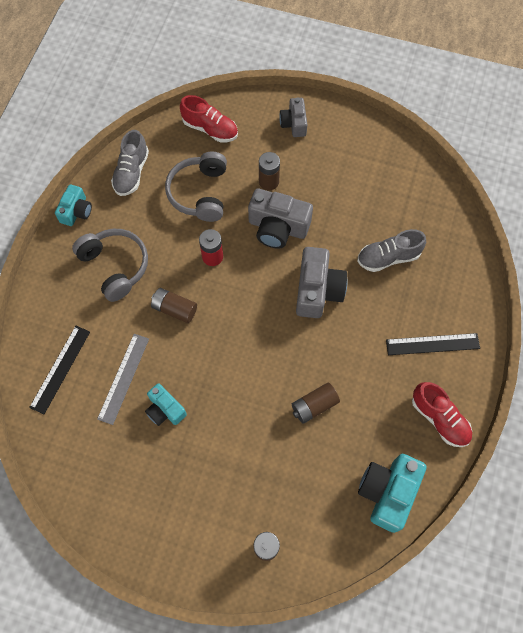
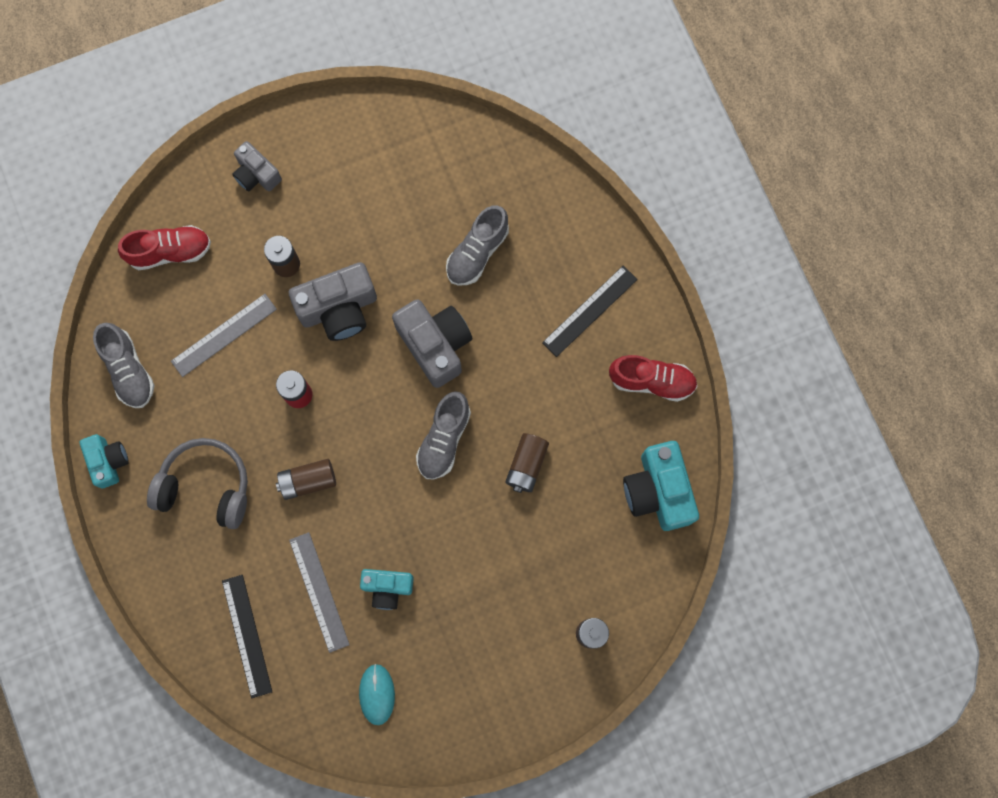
camera: 40 degrees left, 10 degrees up
grey headphones [165,152,227,222] -> grey ruler [171,294,277,377]
none -> turquoise mouse [359,664,395,725]
none -> grey shoe [416,391,471,480]

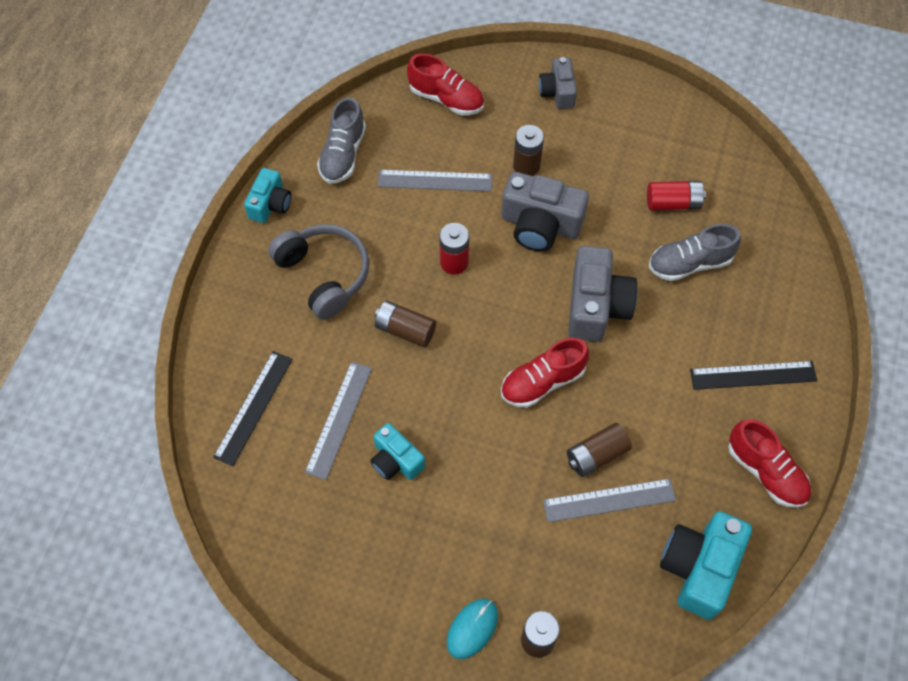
camera: 40 degrees right, 15 degrees down
turquoise mouse [359,664,395,725] -> turquoise mouse moved to [447,599,498,659]
grey shoe [416,391,471,480] -> red shoe [501,338,589,408]
none -> grey ruler [543,479,676,522]
none -> red battery [647,181,706,210]

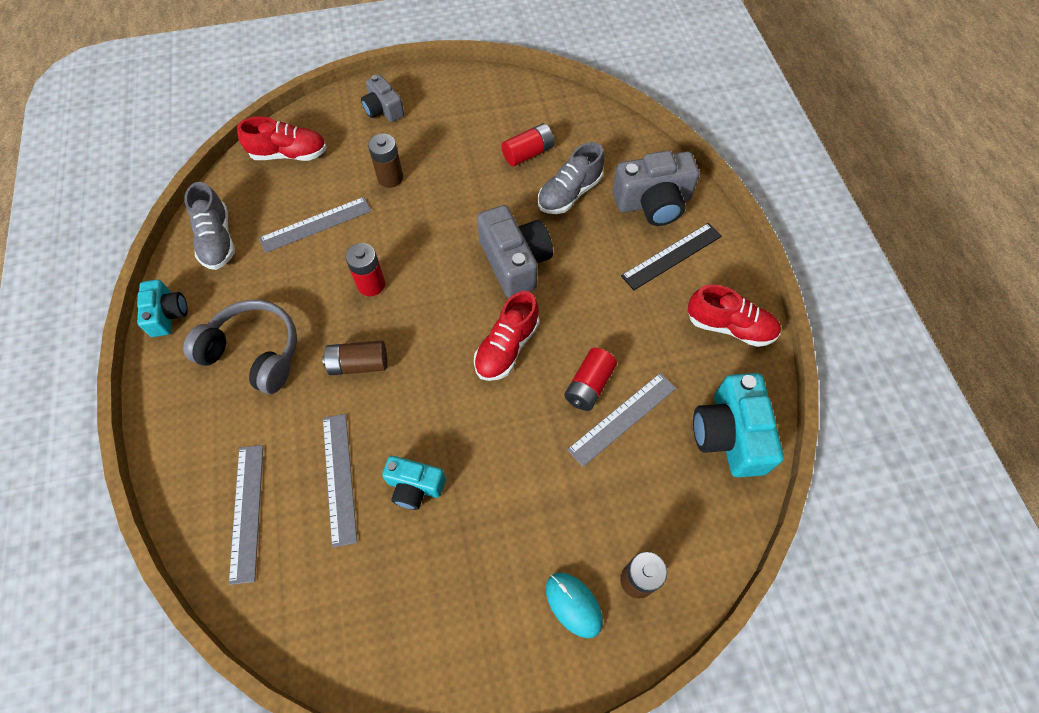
camera: 30 degrees left, 0 degrees up
black ruler [213,351,293,466] -> grey ruler [229,445,263,585]
turquoise mouse [447,599,498,659] -> turquoise mouse turned 45 degrees counterclockwise [546,573,603,638]
grey camera [501,172,589,251] -> grey camera moved to [613,151,700,226]
brown battery [567,423,632,477] -> red battery [564,348,617,411]

